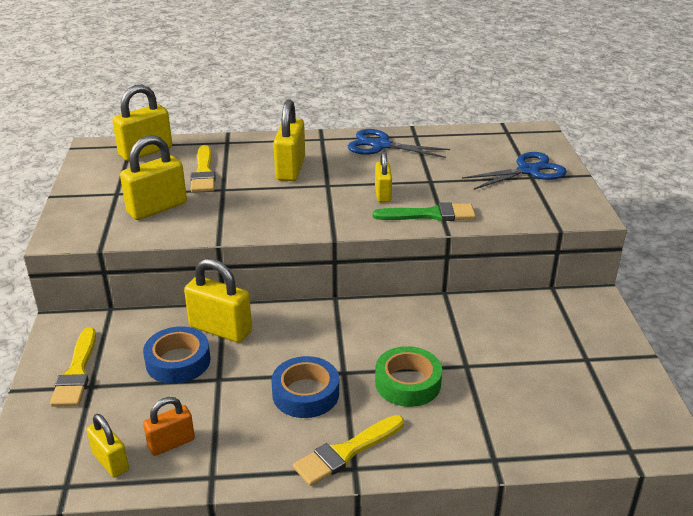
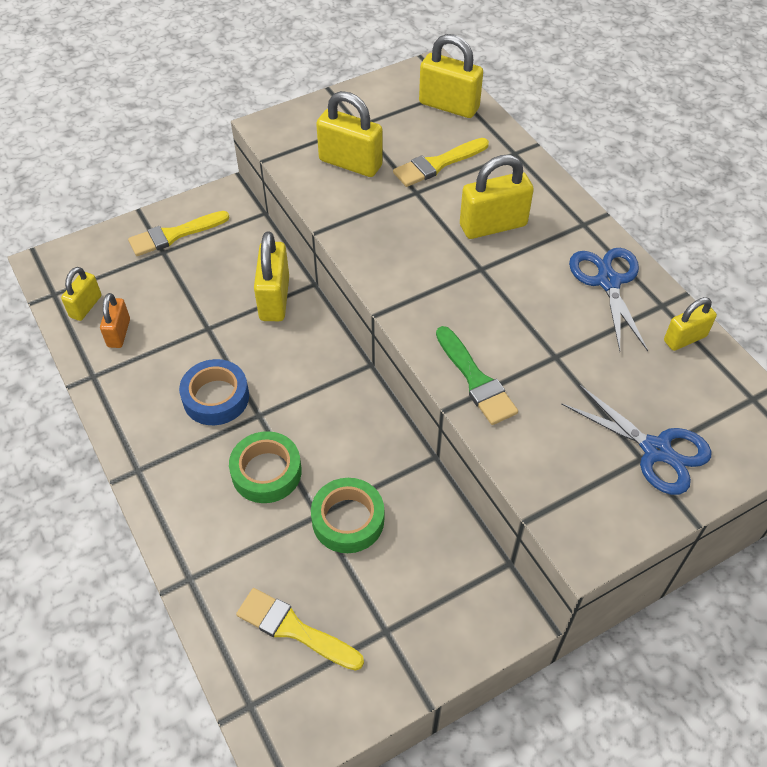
camera: 65 degrees right, 20 degrees up
blue tape [143,326,211,384] -> none
orange padlock [143,397,195,456] -> orange padlock turned 60 degrees clockwise [100,293,130,348]
yellow brush [293,415,404,486] -> yellow brush moved to [236,588,364,671]
yellow padlock [375,151,392,202] -> yellow padlock moved to [664,297,717,351]
none -> green tape [311,478,384,553]

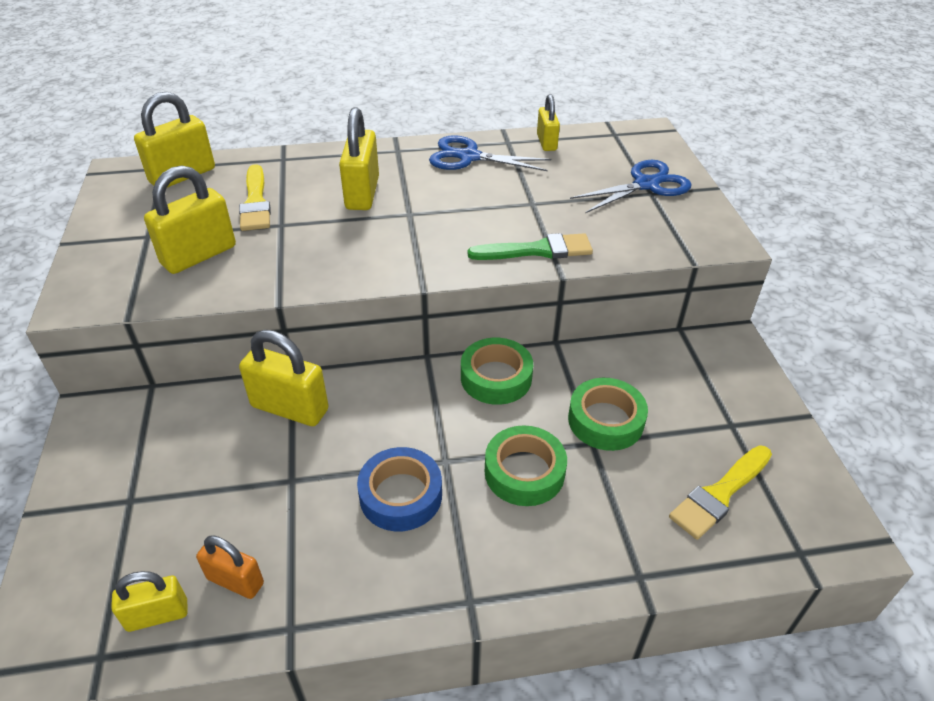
camera: 70 degrees left, 10 degrees down
yellow padlock [61,267,102,321] -> yellow padlock turned 60 degrees counterclockwise [111,571,188,632]
yellow brush [128,211,230,256] -> none
none -> green tape [461,338,533,405]

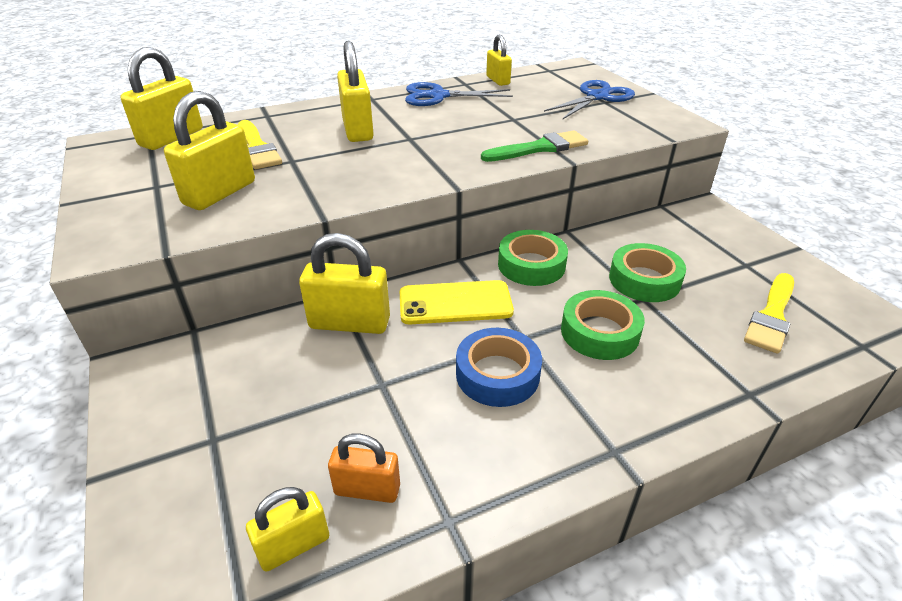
camera: 15 degrees left, 5 degrees down
none -> yellow phone [400,280,514,324]

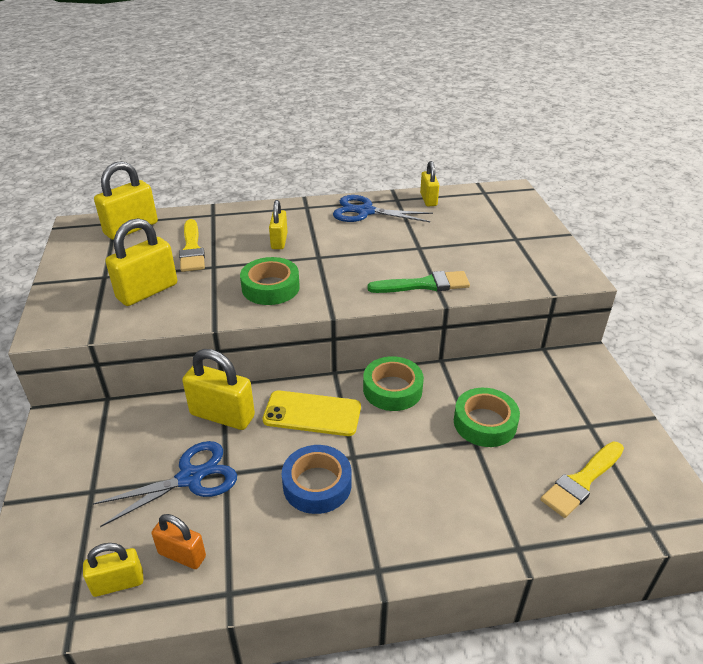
camera: 15 degrees right, 0 degrees up
yellow padlock [337,41,374,142] -> yellow padlock [269,200,288,249], size x0.61
blue scissors [544,80,635,119] -> blue scissors moved to [93,441,237,527]
green tape [561,290,645,360] -> green tape moved to [240,257,300,305]

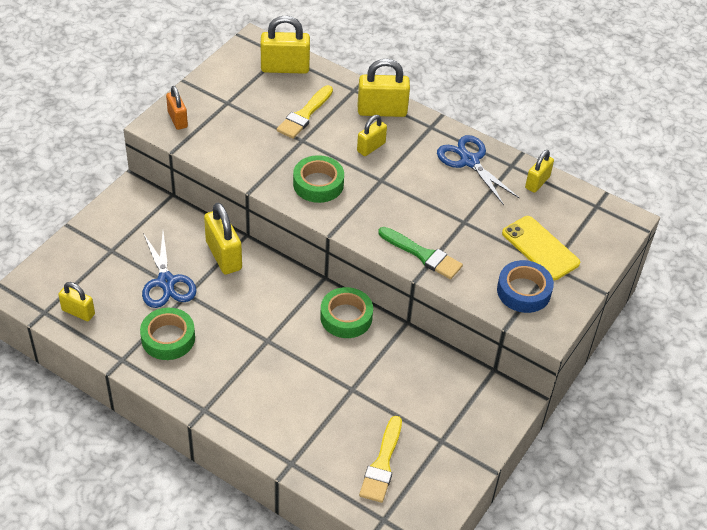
camera: 40 degrees right, 10 degrees up
blue scissors [93,441,237,527] -> blue scissors turned 60 degrees clockwise [142,232,197,308]
yellow padlock [105,218,177,306] -> yellow padlock moved to [358,58,410,117]
orange padlock [152,514,206,569] -> orange padlock moved to [166,86,188,130]
yellow phone [263,390,361,436] -> yellow phone moved to [502,216,580,280]
blue tape [282,445,351,514] -> blue tape moved to [497,260,554,313]
green tape [454,388,520,447] -> green tape moved to [140,308,195,360]
yellow brush [541,441,624,518] -> yellow brush turned 75 degrees counterclockwise [359,416,402,503]

